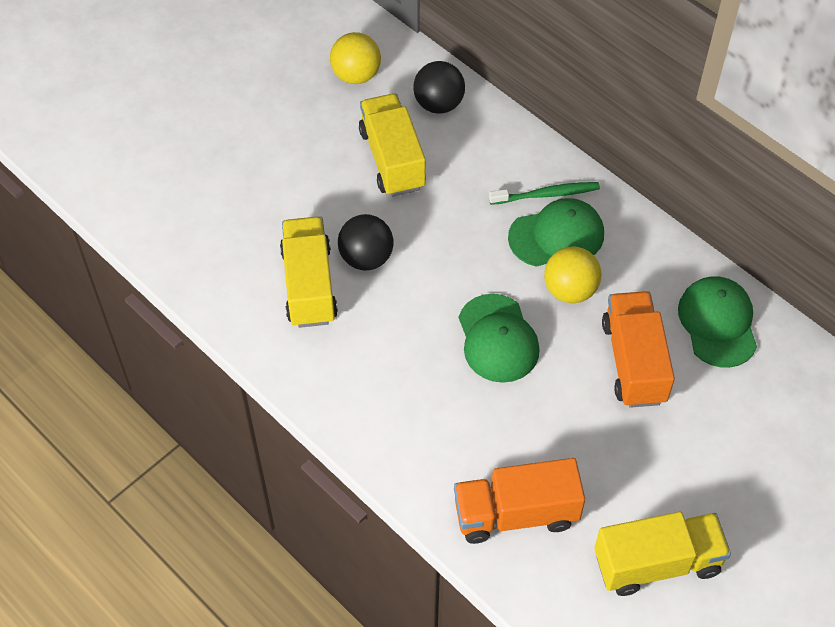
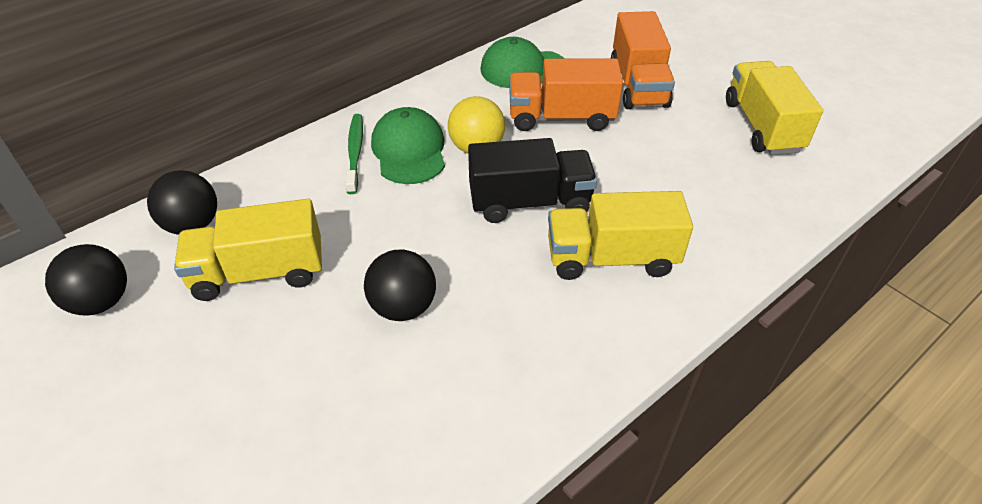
camera: 85 degrees left, 10 degrees down
yellow truck [280,217,338,328] -> yellow truck moved to [548,191,693,280]
yellow ball [330,32,381,84] -> black ball [45,244,127,316]
orange truck [454,458,585,544] -> orange truck moved to [611,11,675,109]
green cap [459,294,540,383] -> black truck [468,138,597,223]

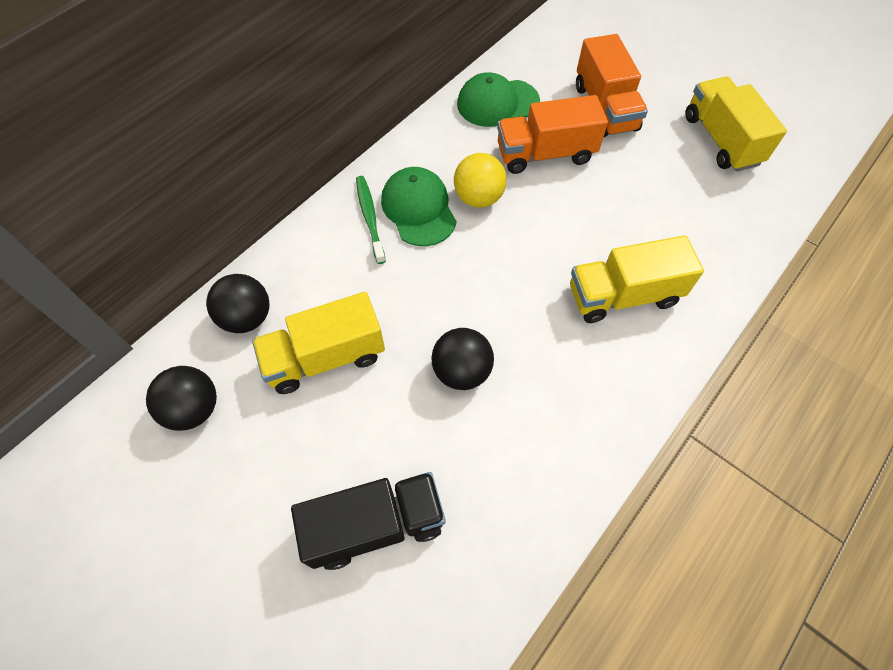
camera: 10 degrees left, 15 degrees up
black truck [468,138,597,223] -> black truck moved to [291,472,446,570]

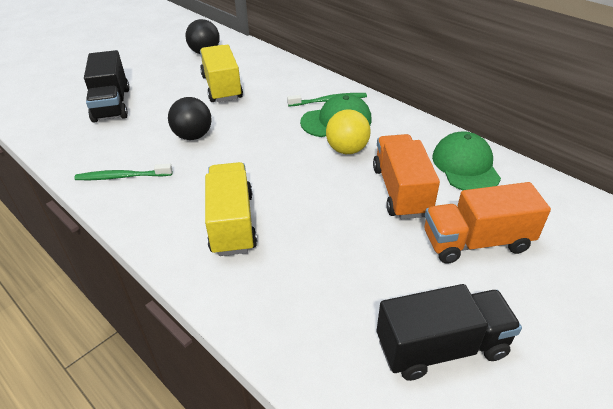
camera: 95 degrees right, 20 degrees down
black ball [206,274,269,333] -> none
yellow truck [685,77,787,172] -> black truck [377,284,522,381]
none -> green toothbrush [74,164,172,180]

